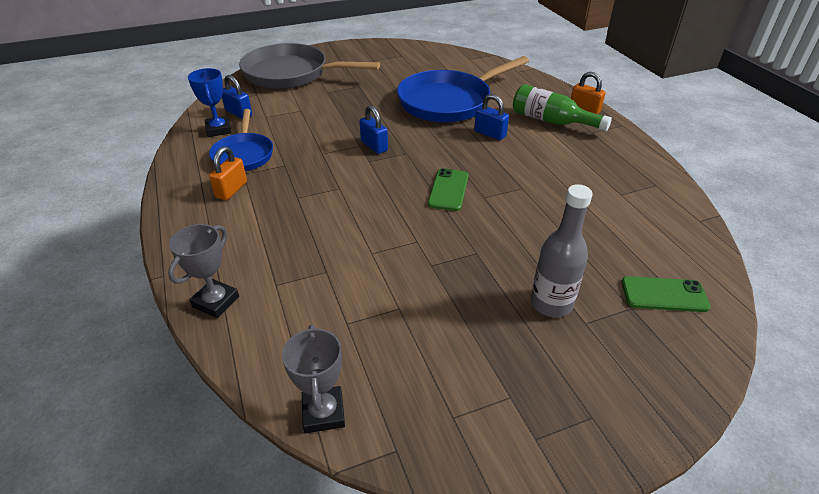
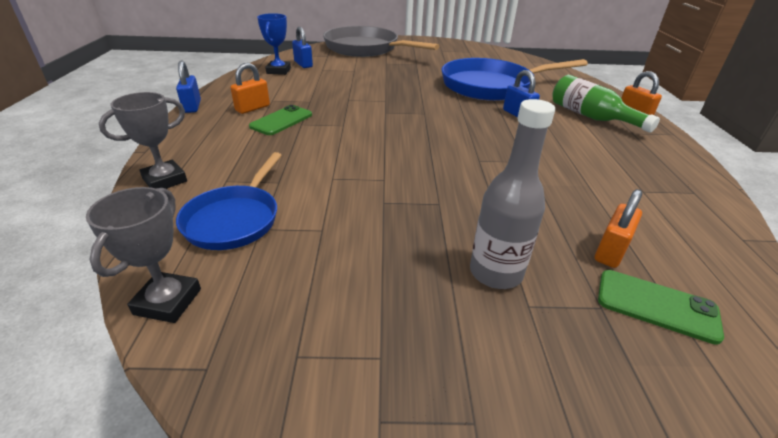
camera: 20 degrees right, 5 degrees down
blue pan [209,109,273,171] -> blue pan moved to [176,152,282,250]
blue padlock [360,105,388,154] -> blue padlock moved to [176,61,201,113]
green phone [428,168,468,211] -> green phone moved to [249,105,312,135]
none -> orange padlock [595,189,642,268]

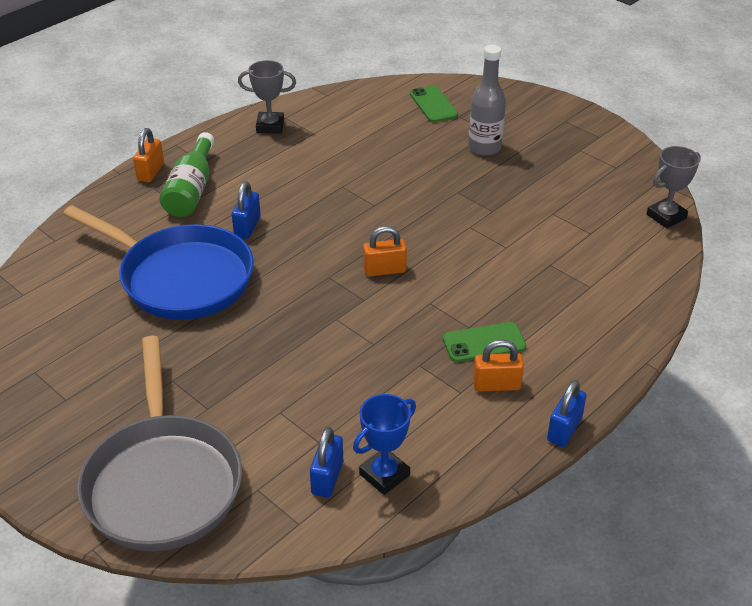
camera: 135 degrees left, 5 degrees up
grey trophy [99,92,187,189] -> grey trophy moved to [238,60,296,133]
blue pan [176,152,282,250] -> none
orange padlock [595,189,642,268] -> orange padlock moved to [363,226,407,277]

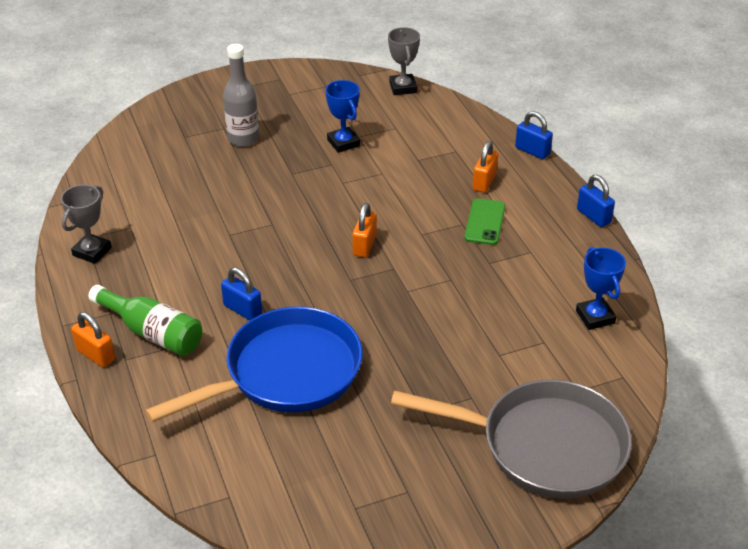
camera: 65 degrees left, 0 degrees up
blue padlock [310,427,343,497] -> blue padlock moved to [515,111,553,159]
green phone [410,85,458,122] -> none
orange padlock [473,340,524,392] -> orange padlock moved to [473,141,498,193]
none -> blue trophy [325,80,360,153]

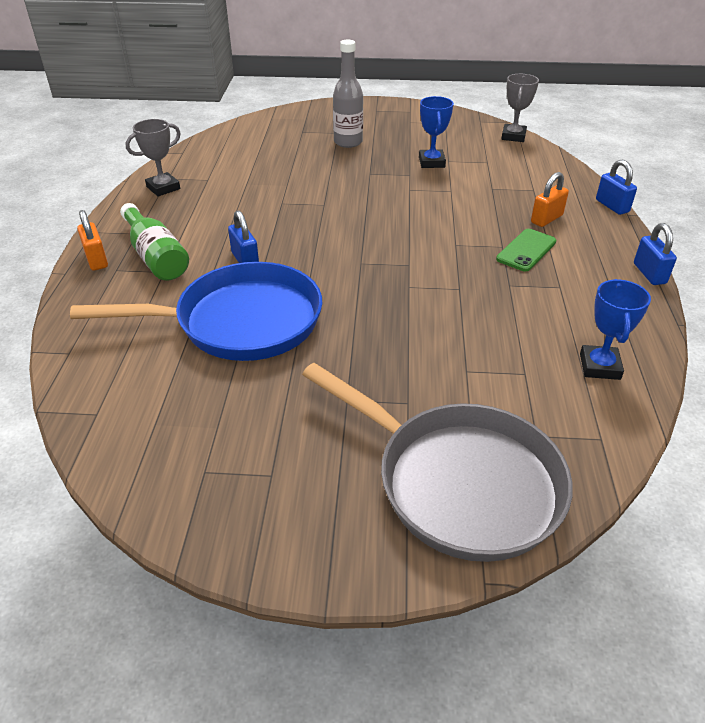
camera: 25 degrees right, 0 degrees up
orange padlock [352,203,377,258] -> none

